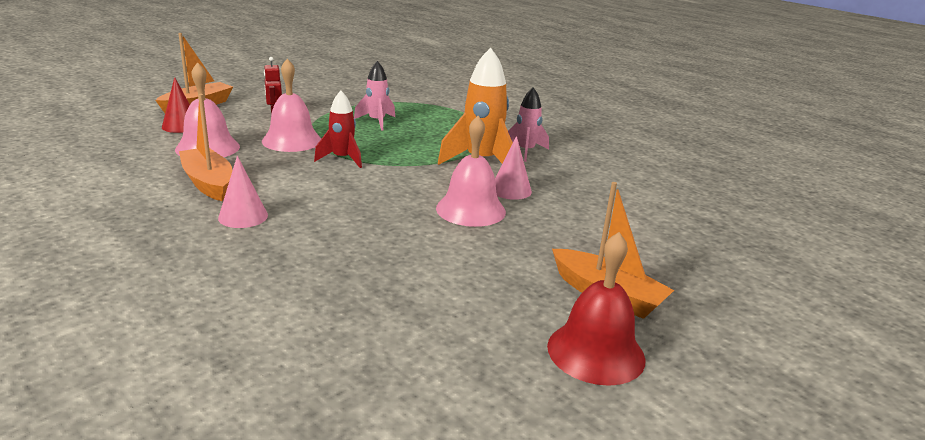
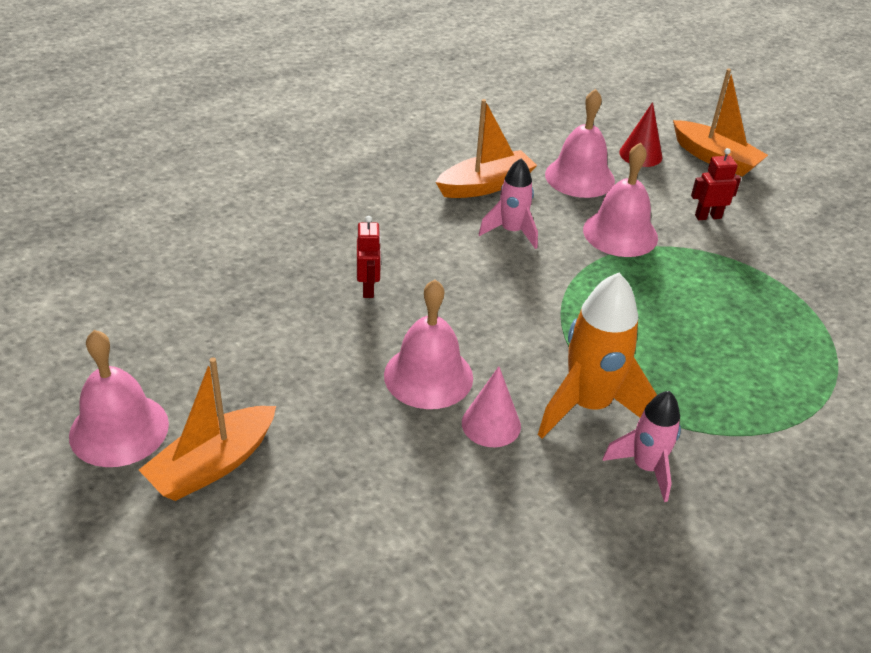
camera: 95 degrees right, 15 degrees up
pink cone [218,156,268,228] -> none
red rocket [314,91,362,168] -> none
pink rocket [354,61,395,131] -> pink rocket moved to [479,158,538,249]
red bell [547,232,645,386] -> pink bell [69,330,169,467]
none -> red robot [357,216,381,298]

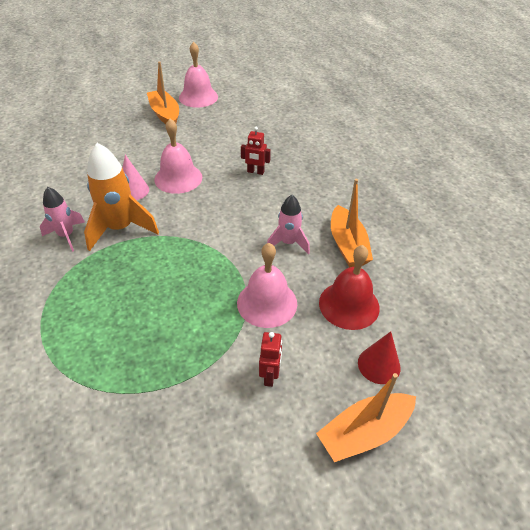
camera: 110 degrees right, 5 degrees up
pink bell [545,89,615,198] -> red bell [319,245,380,330]

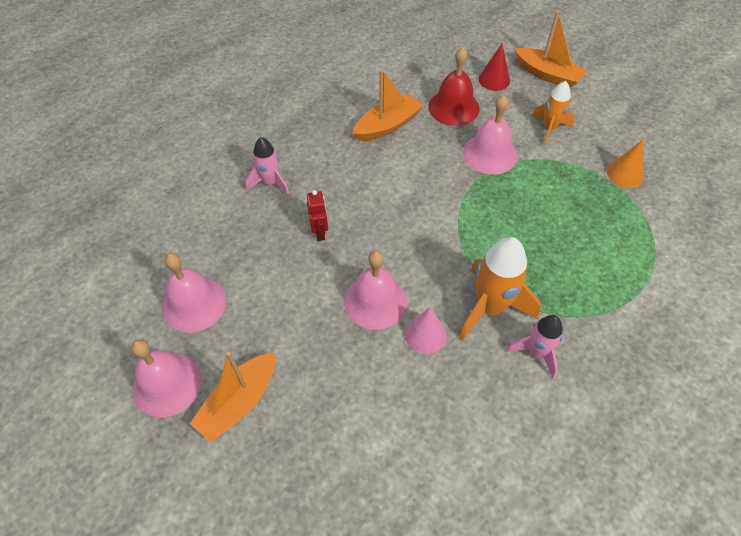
camera: 115 degrees left, 10 degrees up
red robot [259,332,282,387] -> orange rocket [532,81,575,145]
pink rocket [267,195,310,254] -> pink rocket moved to [245,137,290,196]
none -> pink bell [162,253,226,333]
none -> orange cone [607,140,643,188]

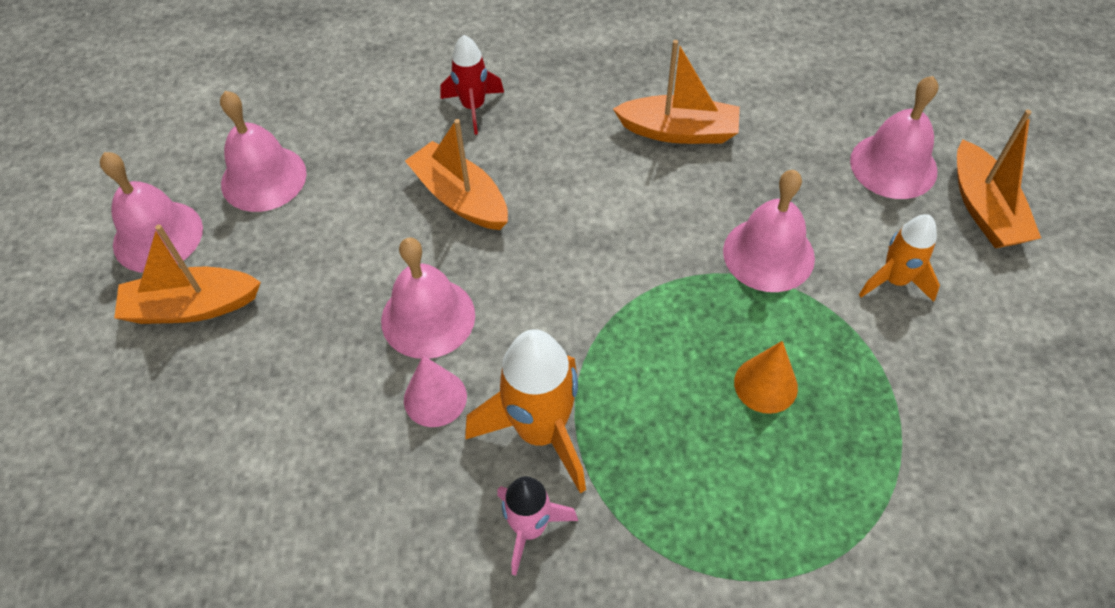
camera: 45 degrees right, 0 degrees up
pink rocket [245,137,290,196] -> red rocket [440,35,504,135]
red robot [307,190,328,241] -> orange boat [405,119,508,230]
red bell [428,47,479,126] -> none
red cone [479,44,510,91] -> pink bell [850,76,938,199]
orange cone [607,140,643,188] -> orange cone moved to [734,341,798,414]

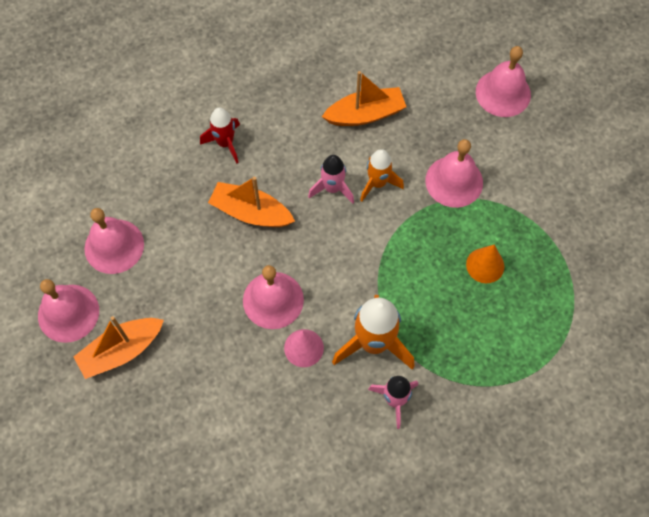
camera: 25 degrees left, 10 degrees up
orange rocket [859,214,940,302] -> orange rocket moved to [360,149,404,202]
orange boat [957,110,1041,248] -> none
none -> pink rocket [308,155,354,204]

